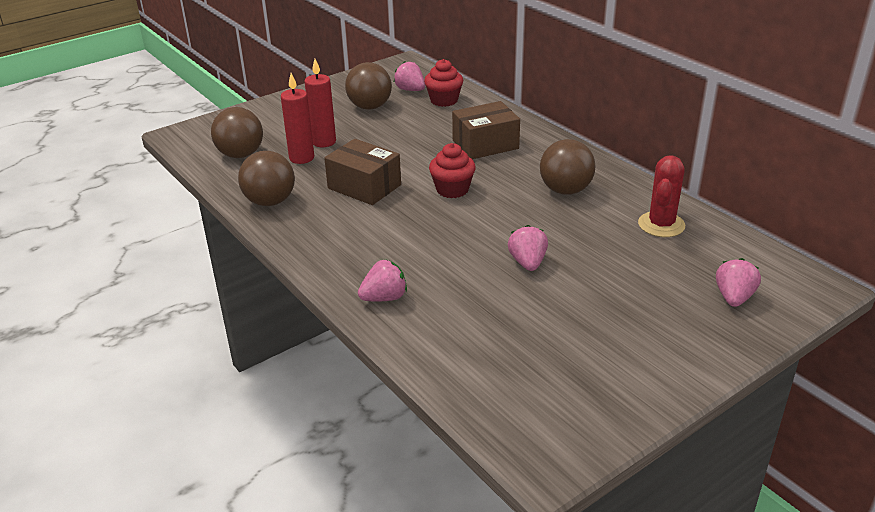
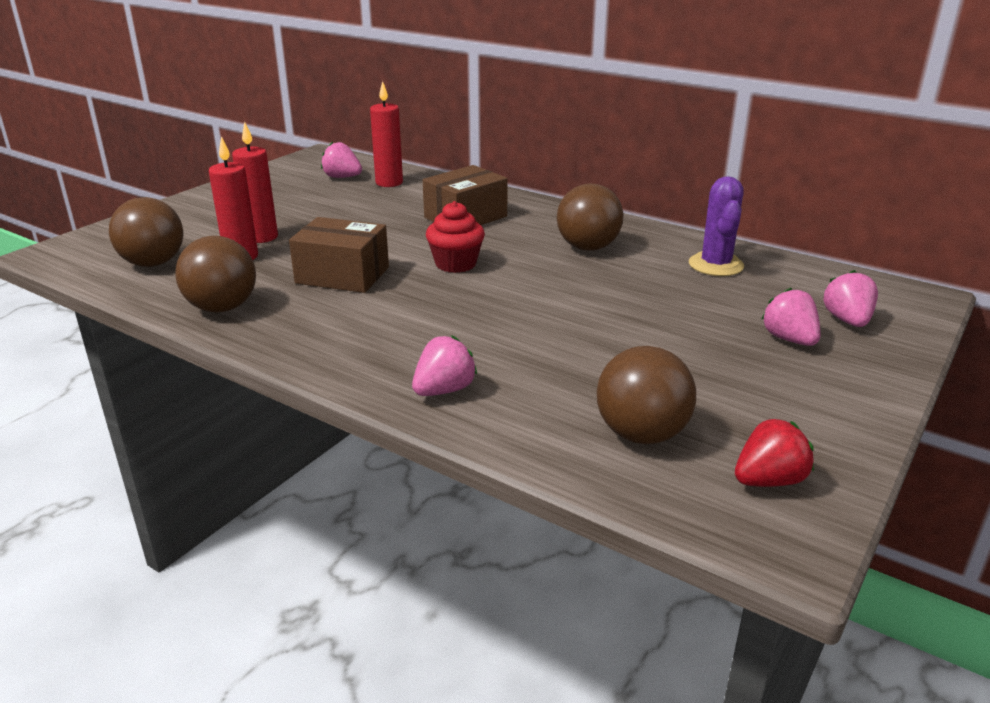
camera: 20 degrees left, 5 degrees down
brown ball [345,62,392,110] -> brown ball moved to [597,346,696,444]
red cupcake [424,59,463,107] -> red candle [370,81,403,187]
pink strawberry [508,225,548,271] -> pink strawberry moved to [761,288,820,346]
red cactus [638,155,685,237] -> purple cactus [689,176,744,276]
none -> red strawberry [735,419,814,487]

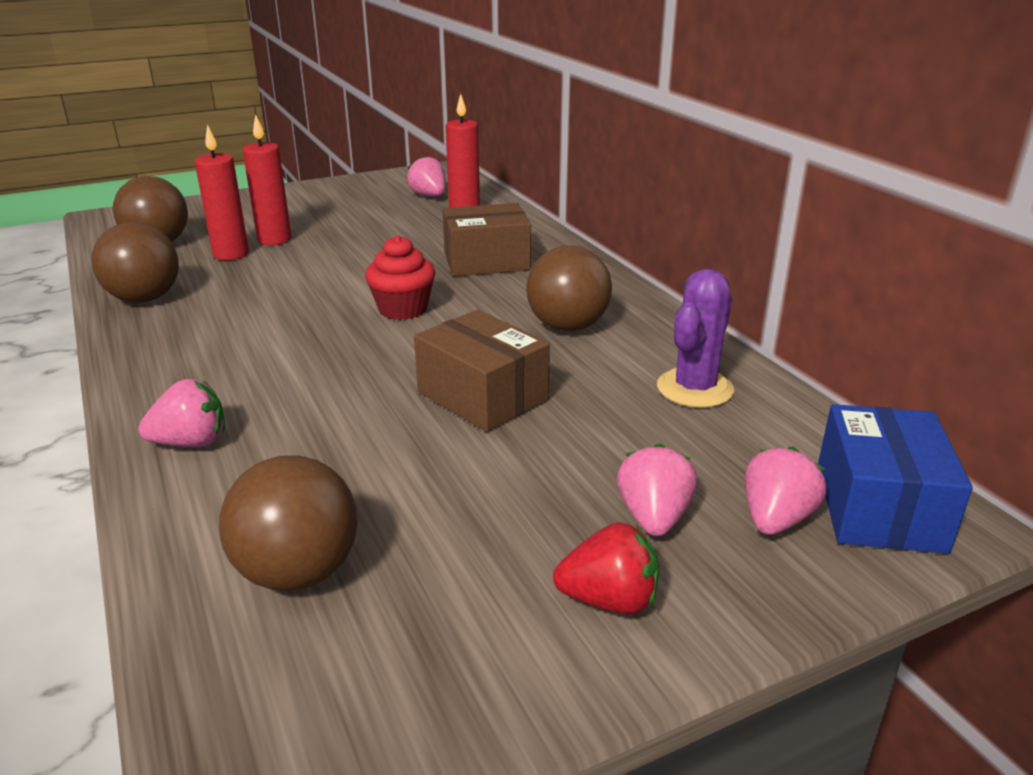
camera: 30 degrees right, 0 degrees up
brown box [289,217,389,293] -> brown box moved to [414,310,550,432]
red strawberry [735,419,814,487] -> red strawberry moved to [553,522,659,614]
none -> blue box [818,404,973,554]

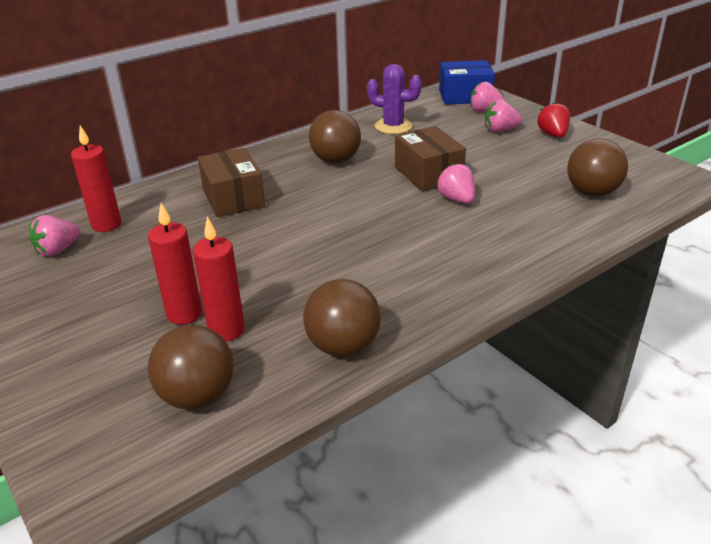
camera: 100 degrees left, 5 degrees up
pink strawberry [138,379,225,447] -> pink strawberry moved to [436,163,475,204]
red cupcake [365,235,435,320] -> none
brown box [414,310,550,432] -> brown box turned 60 degrees counterclockwise [395,126,466,192]

